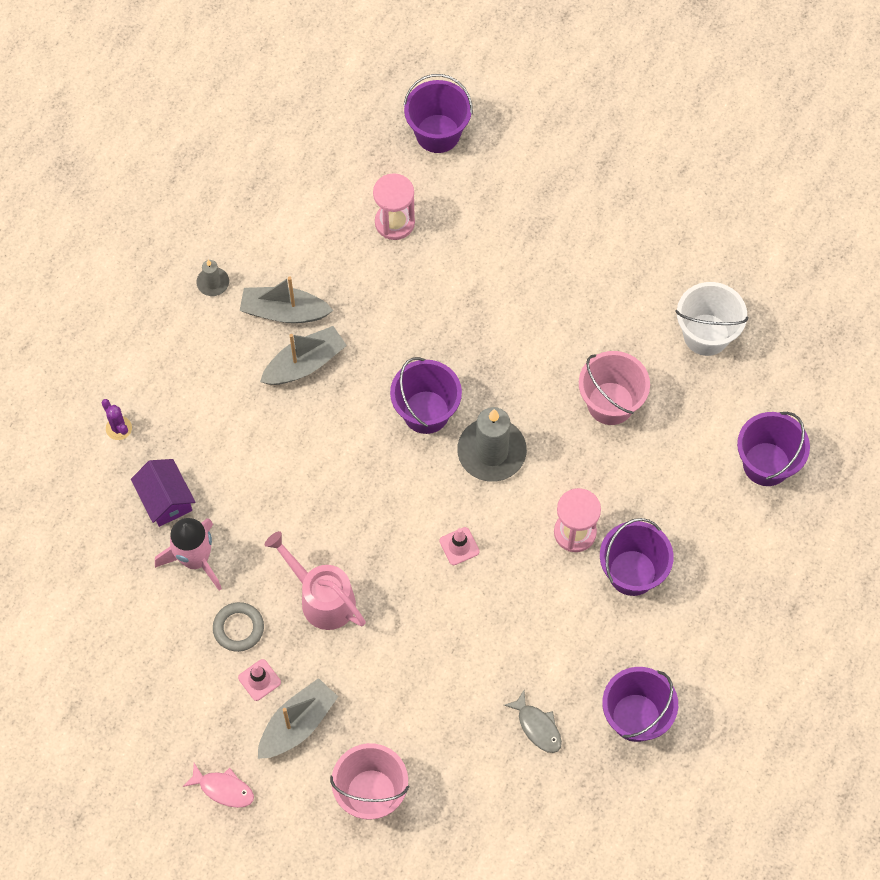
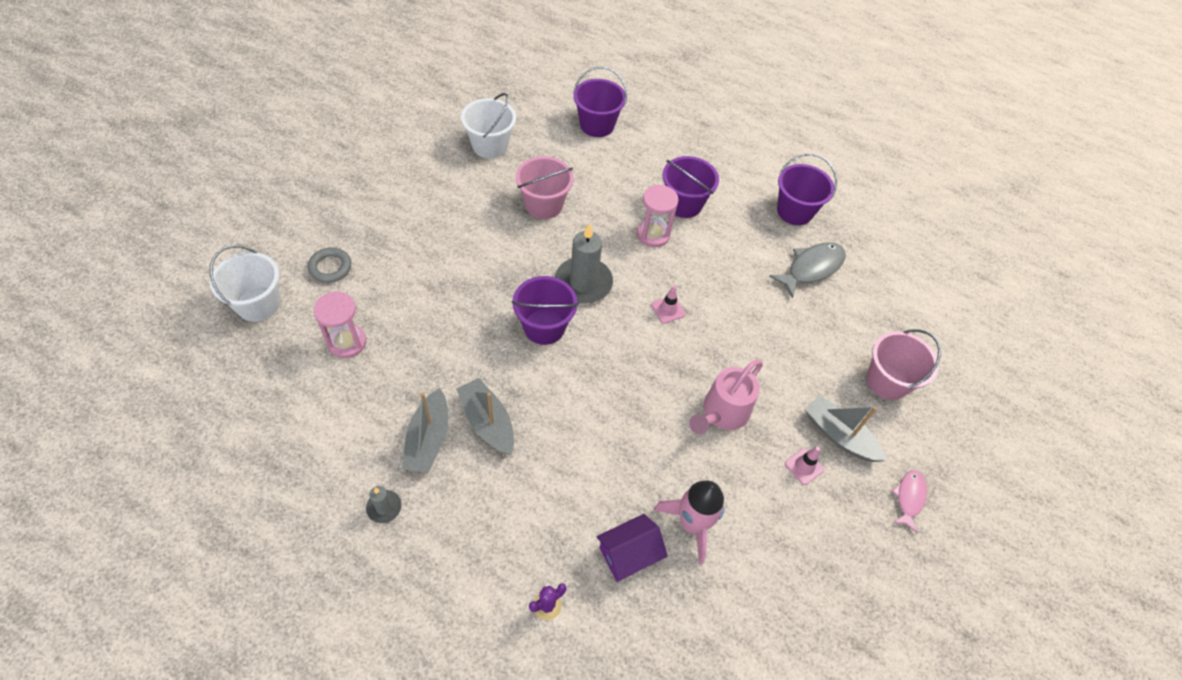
camera: 95 degrees left, 10 degrees down
grey ring [213,602,264,652] -> grey ring moved to [308,247,351,283]
purple bucket [403,74,473,153] -> white bucket [210,245,280,322]
grey fish [504,690,562,753] -> grey fish [769,242,846,299], size x1.61

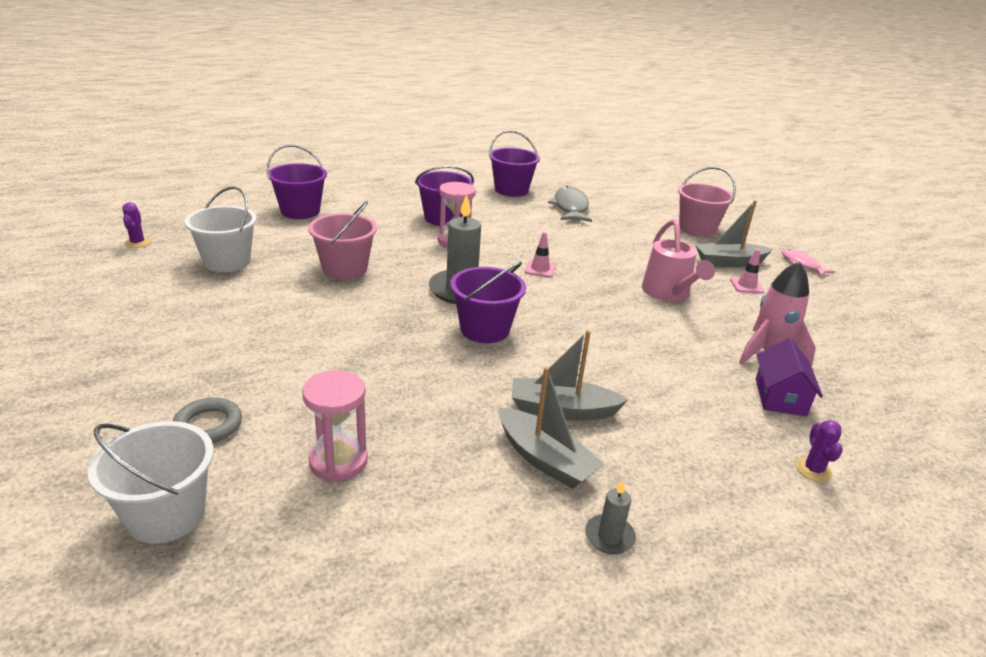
camera: 50 degrees left, 25 degrees down
none -> purple cactus [122,202,151,248]

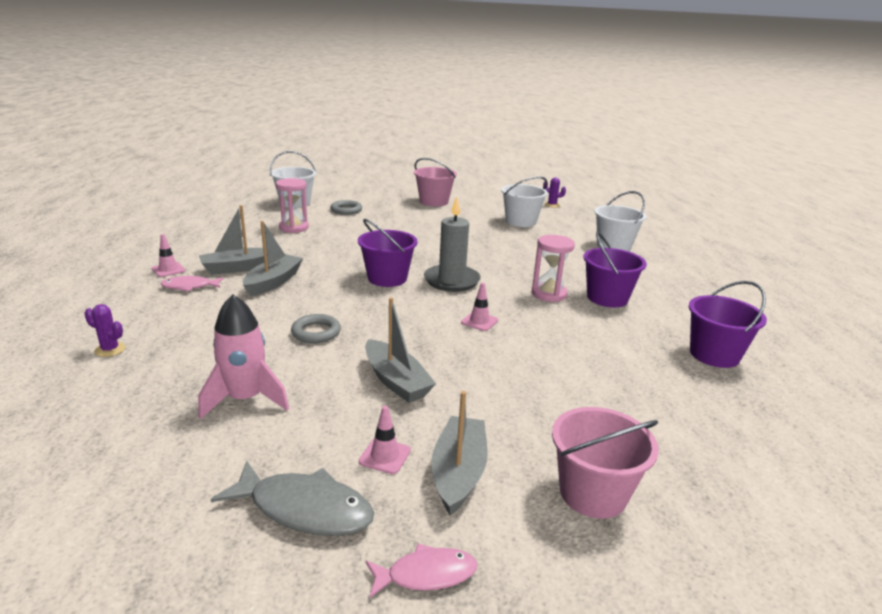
camera: 110 degrees right, 5 degrees down
purple bucket [267,145,327,219] -> white bucket [594,191,646,251]
pink bucket [308,201,377,280] -> pink bucket moved to [414,158,457,207]
grey fish [548,186,592,222] -> grey fish moved to [211,461,374,536]
grey candle [585,480,636,554] -> pink traffic cone [152,234,186,277]
pink watering can [642,219,715,302] -> grey boat [365,297,436,403]
purple house [756,338,823,416] -> none
none -> pink fish [160,276,224,291]
none -> grey ring [291,314,341,343]

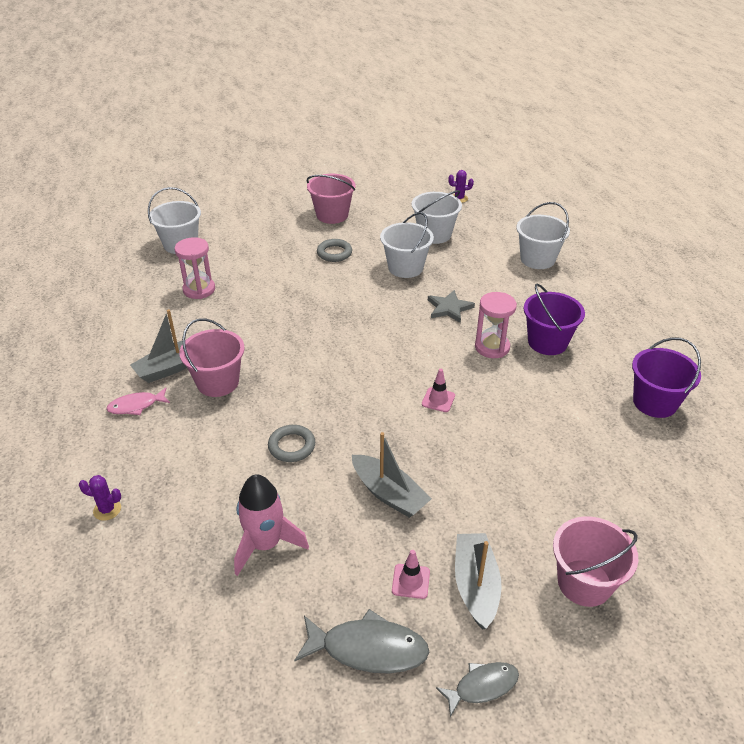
camera: 10 degrees left, 15 degrees up
pink traffic cone [152,234,186,277] -> none
grey boat [243,221,303,296] -> pink bucket [179,318,245,397]
grey ring [331,200,362,215] -> grey ring moved to [317,239,352,262]
purple bucket [358,219,418,287] -> none
pink fish [365,544,477,598] -> grey fish [436,662,519,717]
grey candle [424,196,481,292] -> none
none -> white bucket [380,212,434,278]
none -> grey star [428,290,475,323]

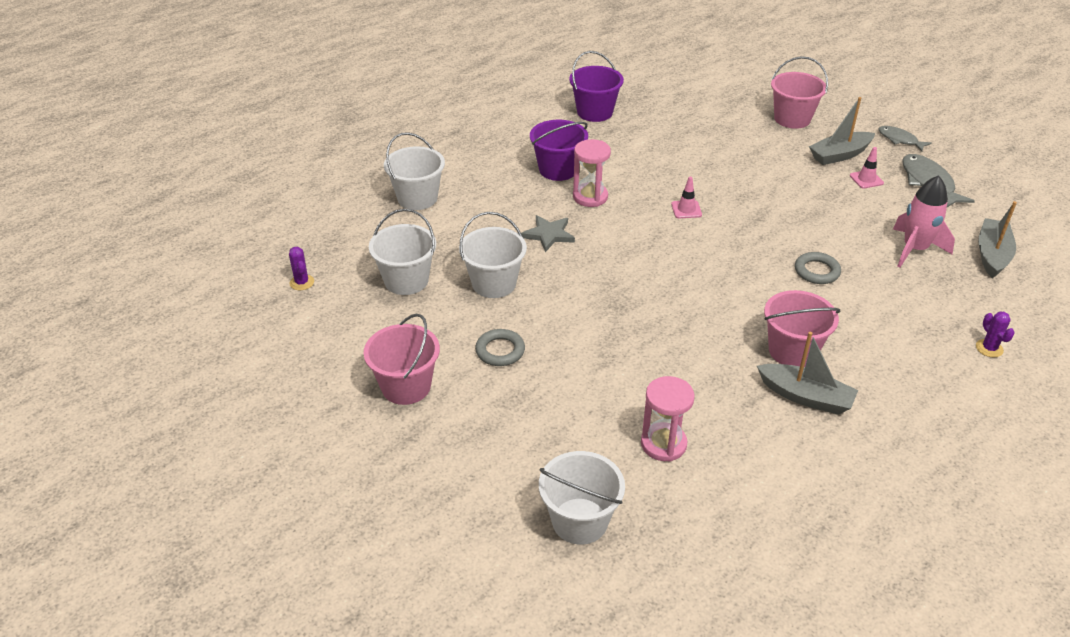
camera: 115 degrees left, 0 degrees up
pink fish [106,388,170,415] -> none
grey boat [352,432,432,518] -> grey boat moved to [978,201,1017,278]

